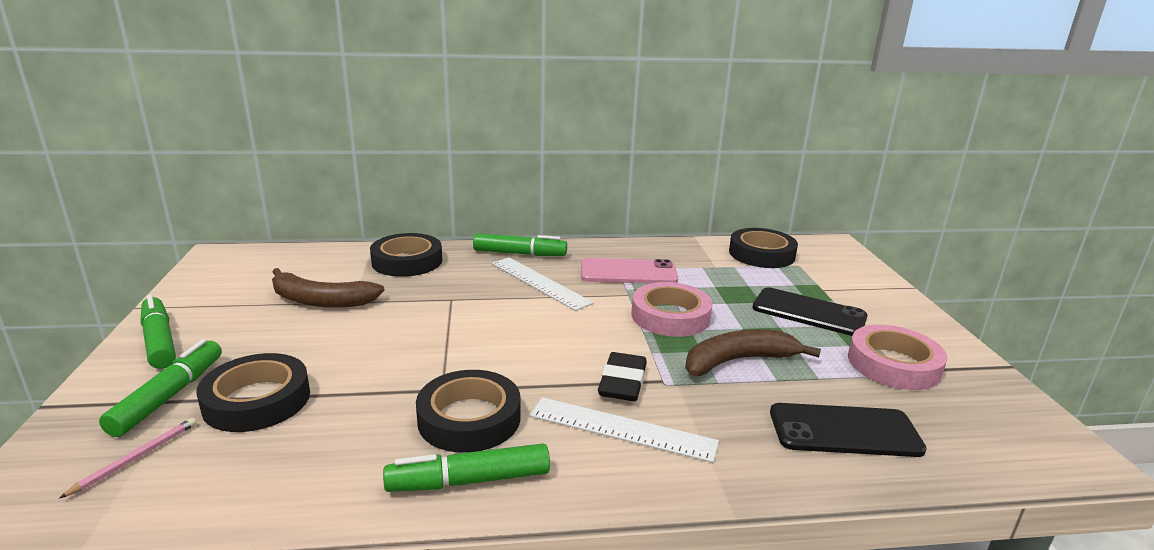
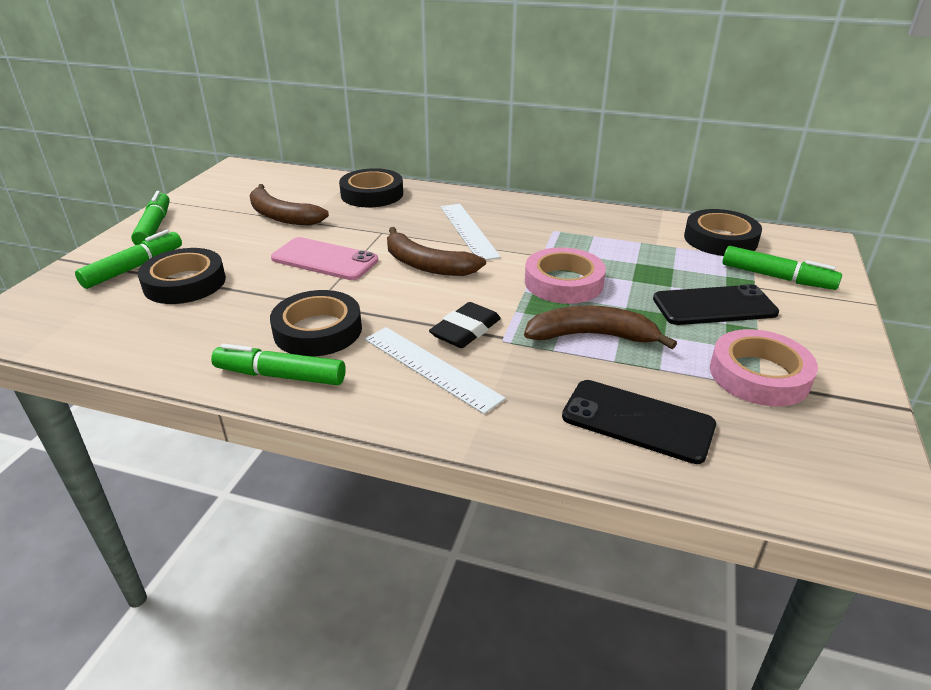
camera: 25 degrees right, 10 degrees up
pink pencil [59,418,197,498] -> none
green marker [473,233,567,256] -> green marker moved to [723,246,842,290]
pink phone [581,258,678,283] -> pink phone moved to [271,237,378,280]
black phone [752,287,868,336] -> black phone turned 60 degrees counterclockwise [653,284,779,325]
none -> brown banana [387,227,486,276]

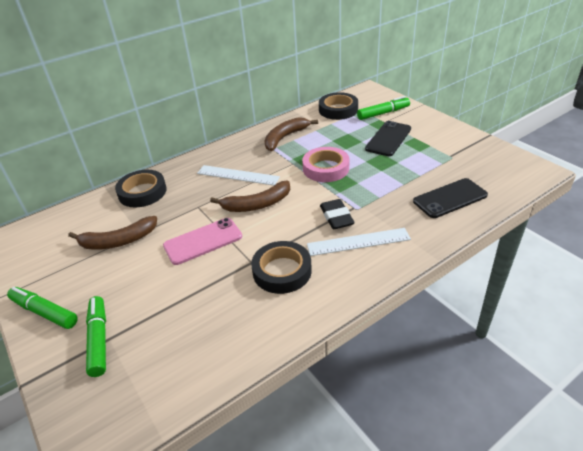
camera: 50 degrees left, 5 degrees up
black tape [138,248,226,304] -> none
green marker [211,344,346,385] -> none
brown banana [524,305,677,349] -> brown banana moved to [264,117,318,151]
pink tape [710,329,818,406] -> none

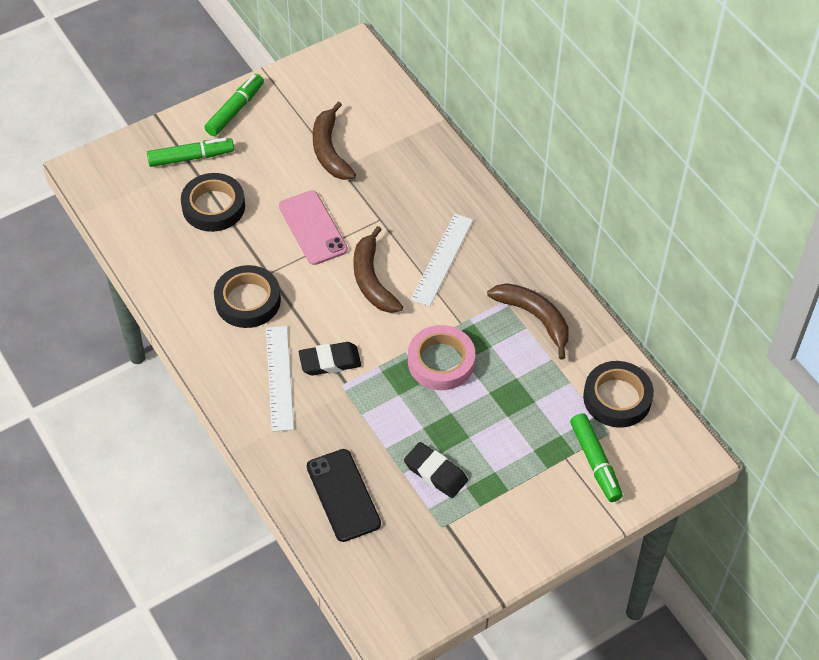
camera: 90 degrees right, 15 degrees up
black tape [115,170,167,207] -> black tape moved to [181,173,245,232]
black phone [365,121,411,156] -> none
none -> black eraser [404,442,468,498]

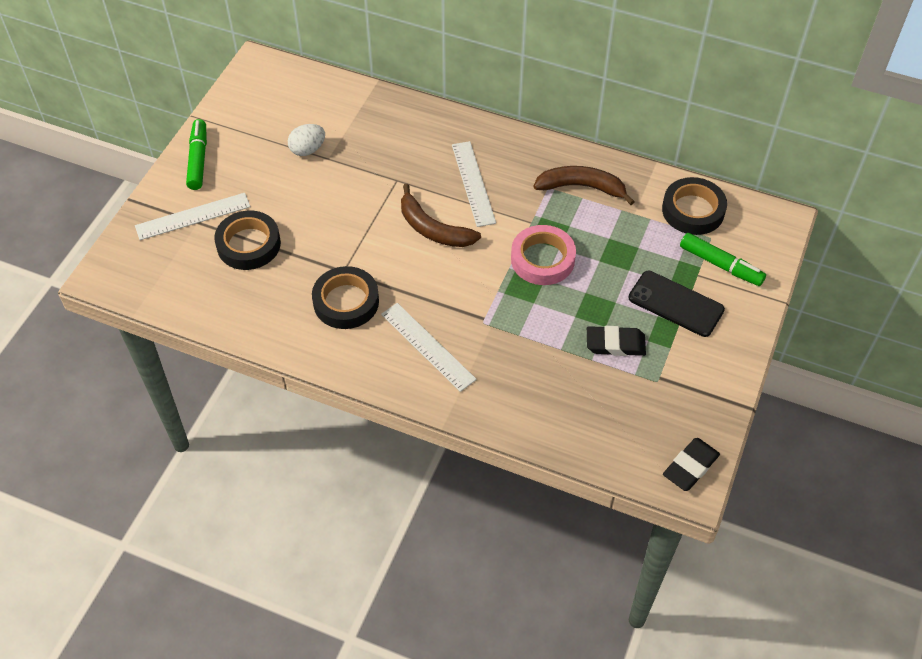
camera: 35 degrees left, 0 degrees up
green marker [147,138,234,167] -> white ruler [135,193,251,240]
pink phone [279,190,348,265] -> none
black eraser [299,342,361,376] -> black eraser moved to [663,438,720,491]
black phone [307,449,381,542] -> black phone moved to [629,271,725,337]
brown banana [313,102,356,180] -> white egg [288,124,325,156]

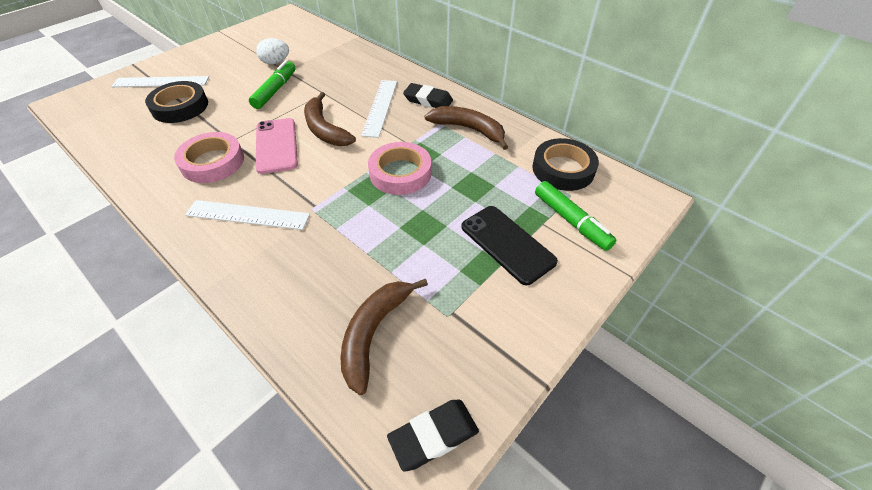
camera: 20 degrees right, 5 degrees down
green marker [186,119,207,190] -> green marker moved to [249,60,295,109]
black tape [312,266,379,329] -> pink tape [174,132,244,183]
white ruler [381,303,477,392] -> white ruler turned 60 degrees counterclockwise [185,200,310,230]
black eraser [587,326,646,356] -> black eraser moved to [403,83,453,108]
none -> pink phone [256,118,298,174]
none -> brown banana [340,278,428,395]

